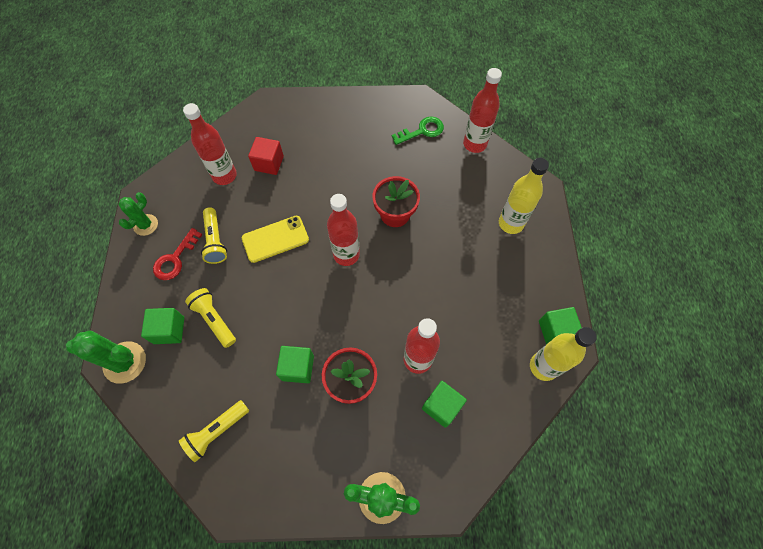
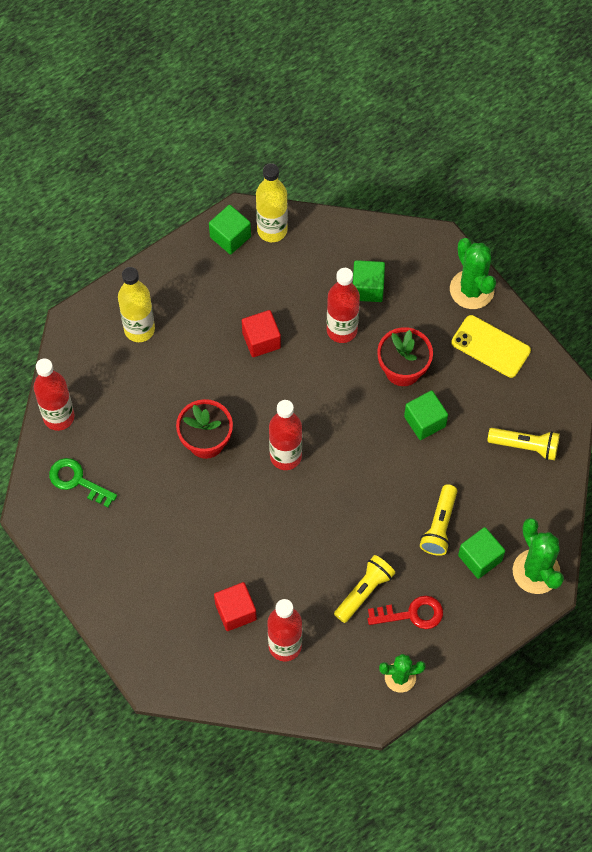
camera: 125 degrees left, 0 degrees up
yellow phone [242,216,309,263] -> yellow phone moved to [451,315,531,378]
none -> red cube [242,310,281,357]

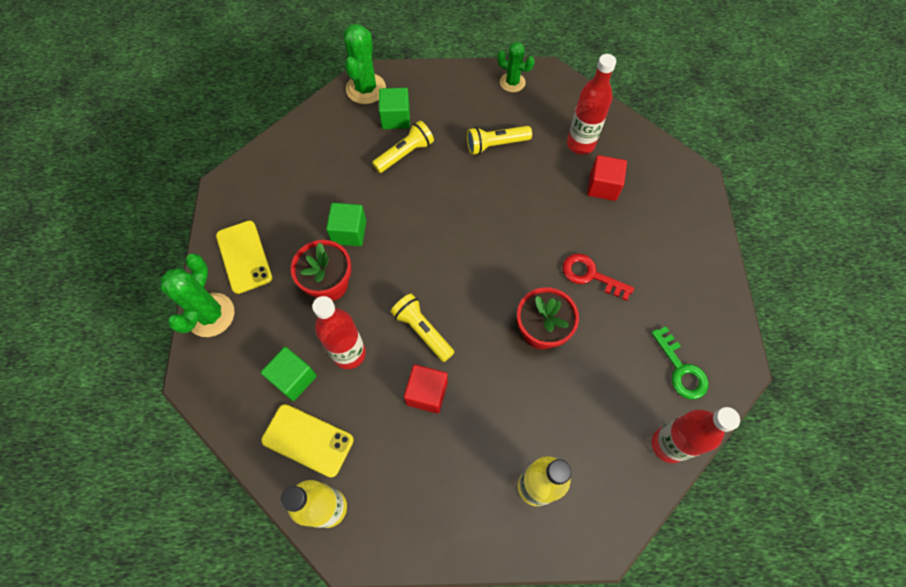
camera: 145 degrees left, 0 degrees up
green cube [209,205,251,255] -> none
red bottle [269,400,302,470] -> none
red key [368,595,443,629] -> red key moved to [562,254,634,301]
yellow flashlight [487,428,560,460] -> yellow flashlight moved to [391,294,455,362]
none -> yellow phone [261,404,354,477]

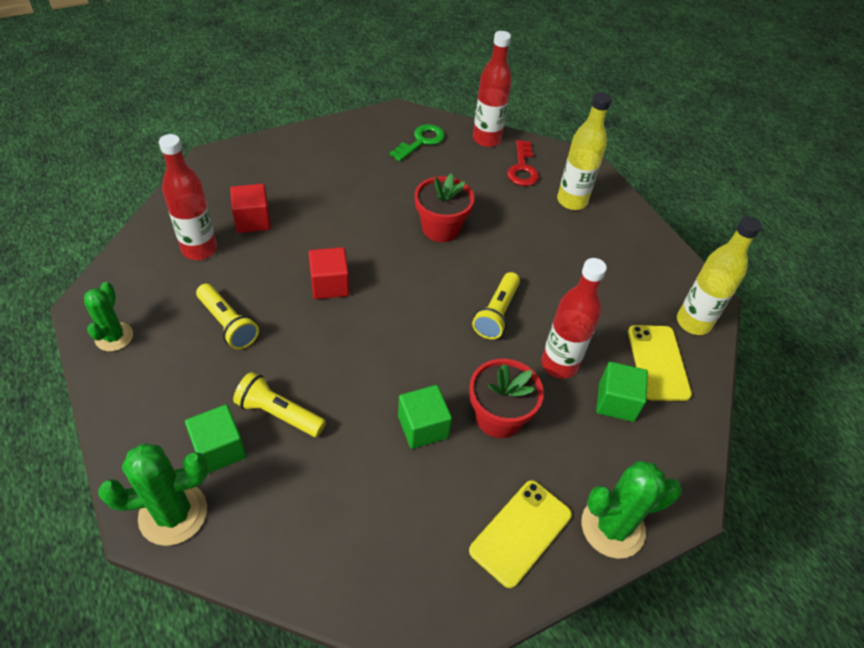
camera: 120 degrees left, 15 degrees down
red cube [404,364,448,414] -> red cube moved to [308,247,349,299]
red key [562,254,634,301] -> red key moved to [507,140,539,186]

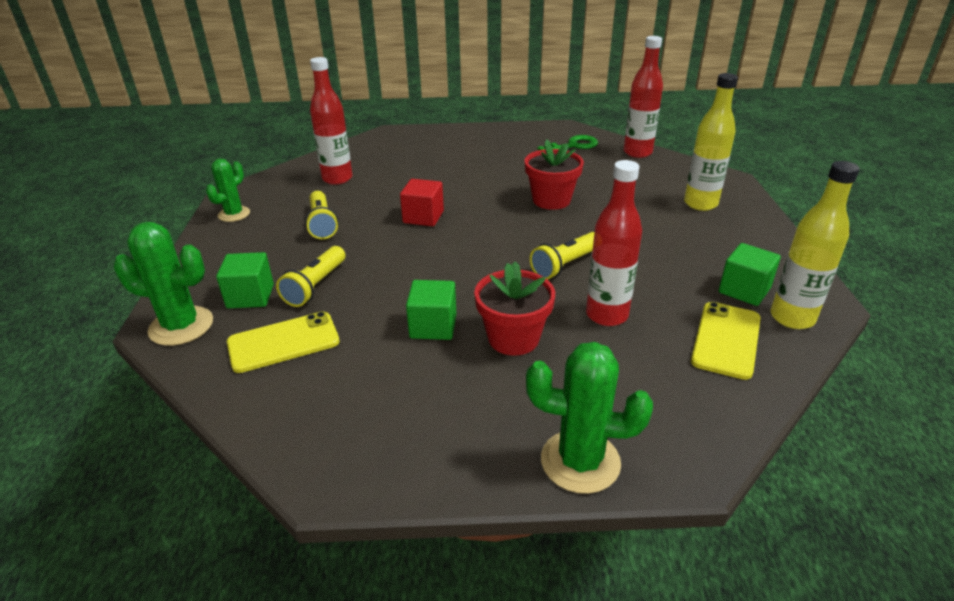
camera: 30 degrees right, 15 degrees down
red cube [230,184,271,233] -> none
yellow flashlight [233,372,326,437] -> yellow flashlight turned 120 degrees counterclockwise [276,246,345,307]
yellow phone [469,480,572,588] -> yellow phone moved to [227,311,340,373]
red key [507,140,539,186] -> none
green cube [596,362,648,422] -> green cube moved to [719,243,781,306]

